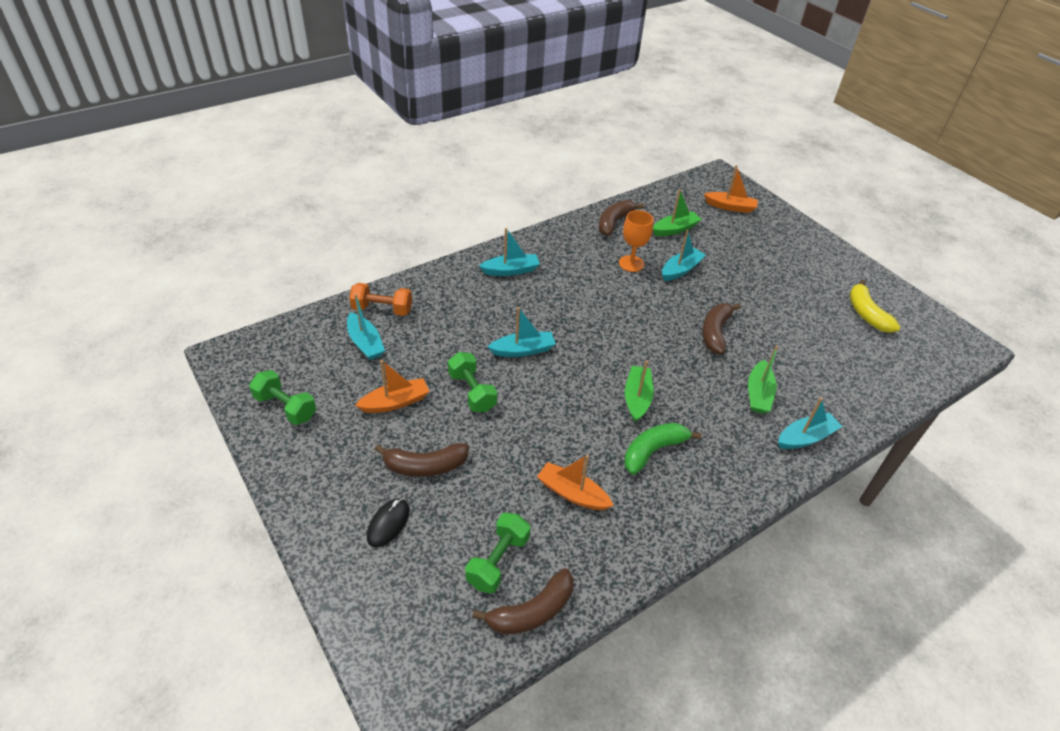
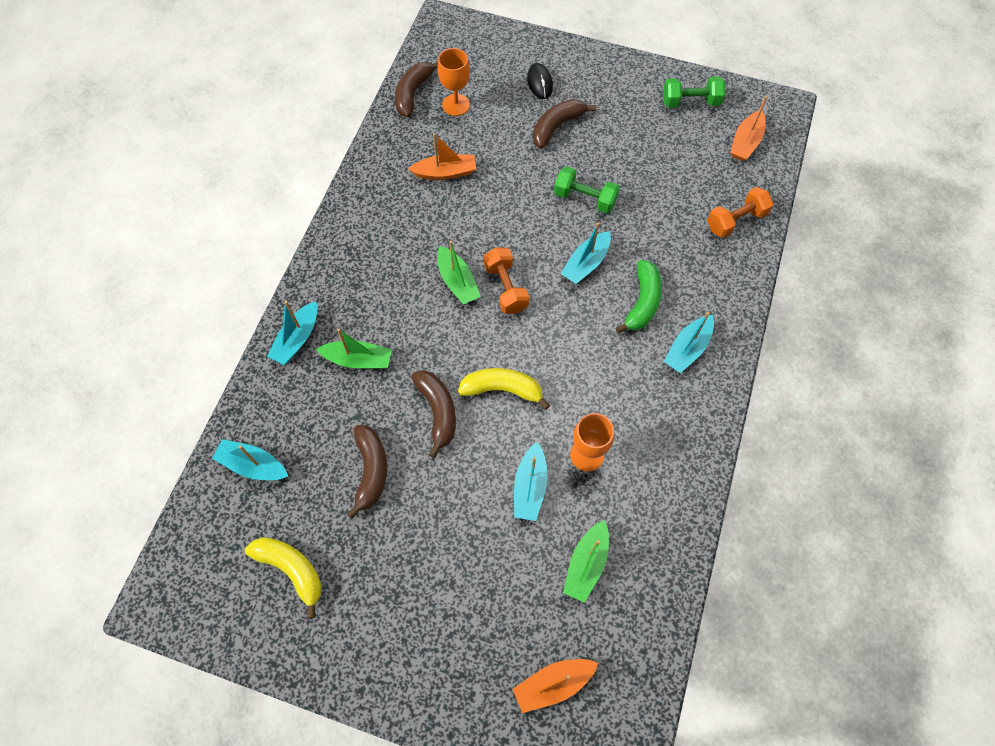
camera: 145 degrees right, 20 degrees up
turquoise boat [347,294,385,360] -> turquoise boat moved to [212,439,288,480]
orange boat [355,360,430,413] -> orange boat moved to [730,96,767,161]
green dumbbell [465,513,530,594] -> orange goblet [437,48,470,116]
brown banana [599,200,644,236] -> brown banana moved to [347,425,387,519]
green banana [624,423,702,475] -> green banana moved to [616,260,662,333]
green boat [748,346,778,414] -> green boat turned 120 degrees clockwise [316,329,392,369]
none -> yellow banana [458,368,550,410]
none -> orange dumbbell [484,247,529,314]

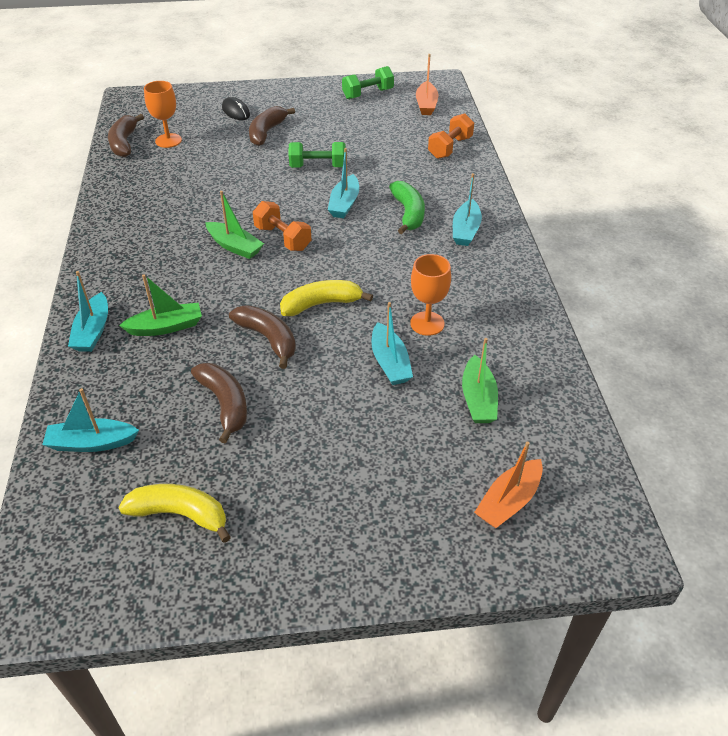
camera: 25 degrees left, 20 degrees down
orange boat [409,133,476,180] -> none

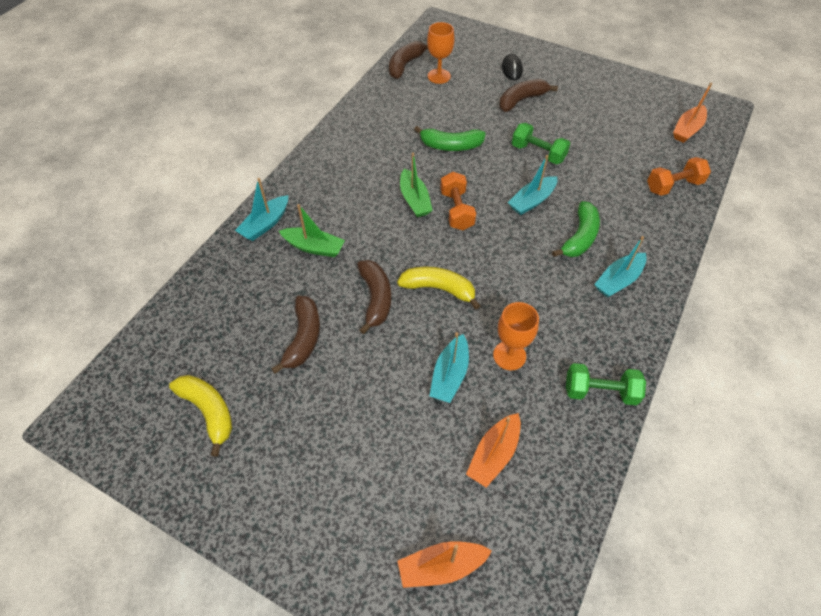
camera: 35 degrees right, 10 degrees up
turquoise boat [42,388,139,452] -> none
green dumbbell [342,66,394,99] -> green dumbbell moved to [566,363,646,406]
green boat [462,338,498,423] -> orange boat [466,413,521,488]
none -> green banana [414,126,486,151]

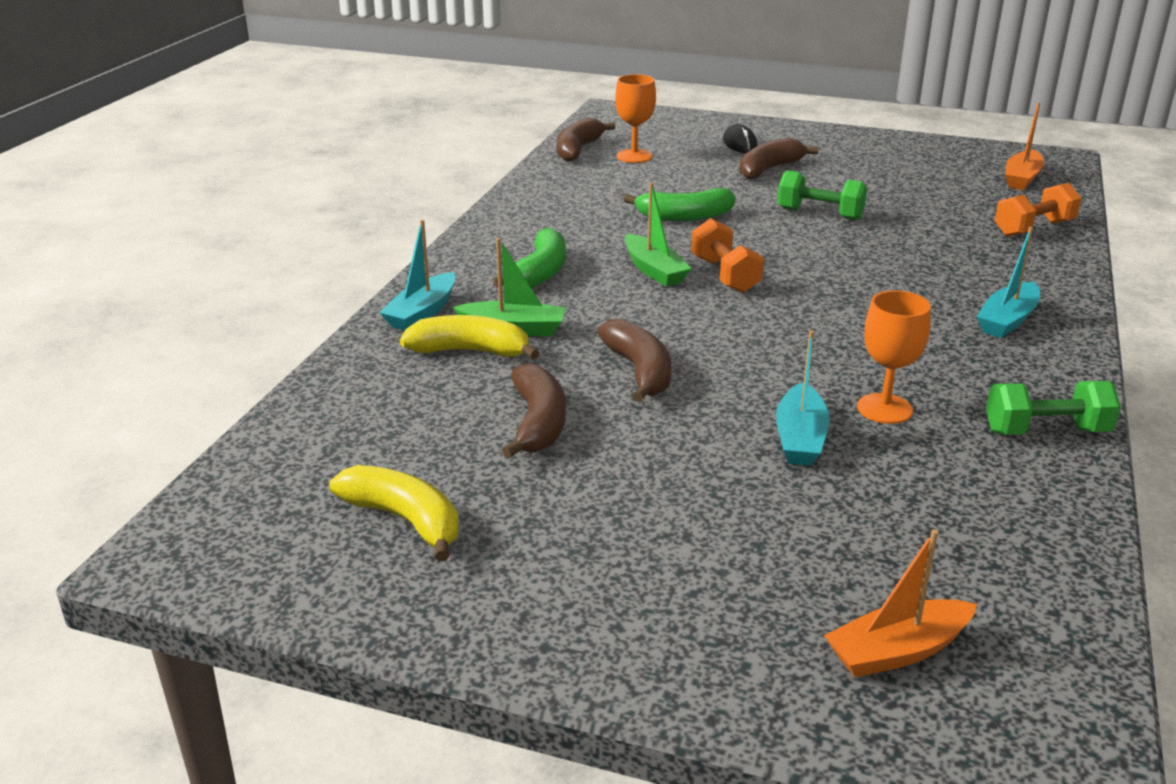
camera: 10 degrees left, 25 degrees down
yellow banana [397,266,480,309] -> yellow banana moved to [400,315,539,360]
orange boat [466,413,521,488] -> none
turquoise boat [508,155,557,215] -> none
green banana [552,201,600,257] -> green banana moved to [493,228,566,288]

